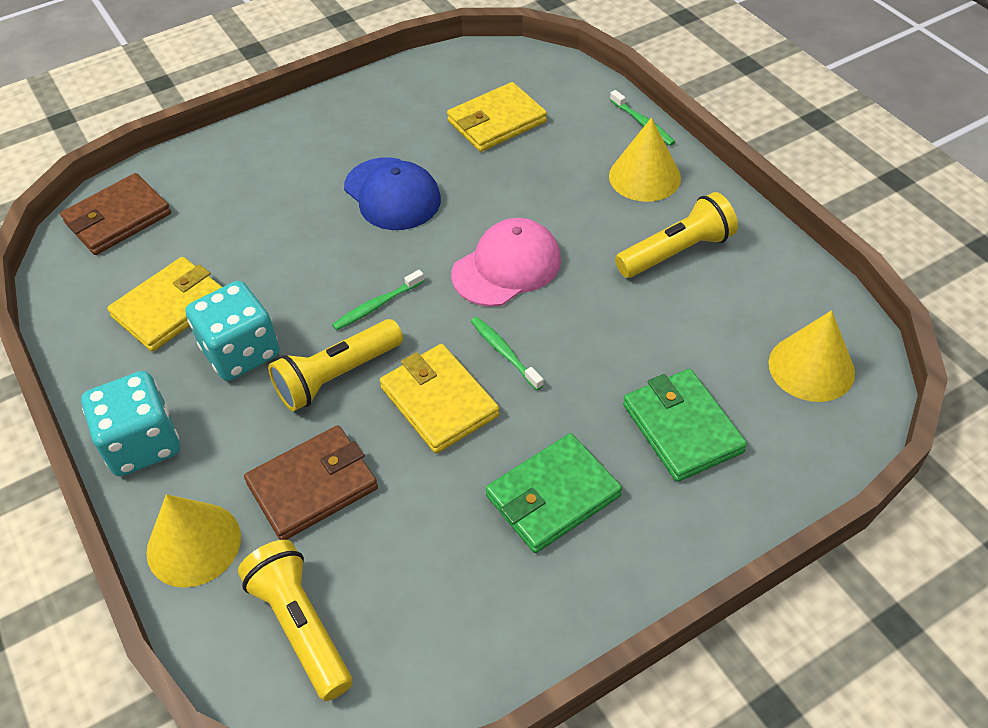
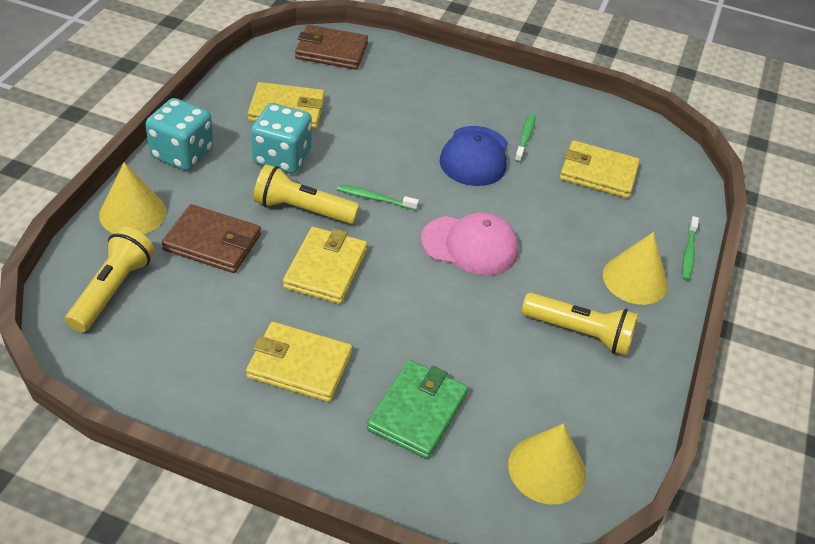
camera: 45 degrees right, 5 degrees down
green toothbrush [471,317,544,390] -> green toothbrush moved to [515,114,536,162]
green wallet [485,433,622,553] -> yellow wallet [246,322,352,402]

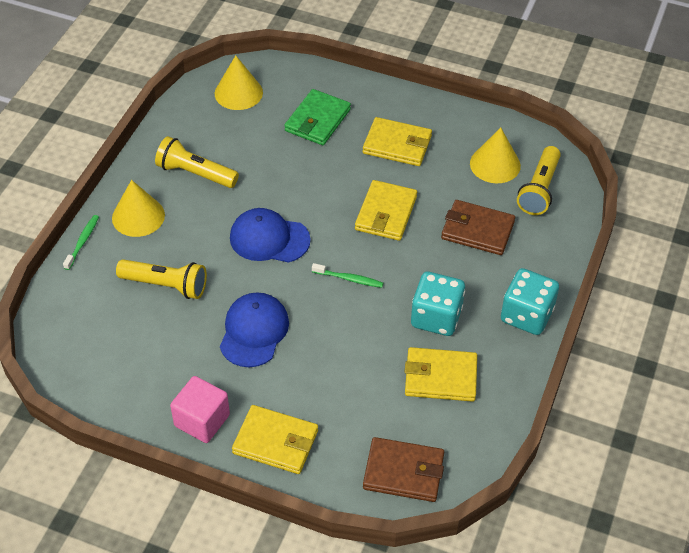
camera: 175 degrees left, 5 degrees up
yellow cone [99,162,166,234] -> yellow cone moved to [470,128,521,183]
yellow flashlight [254,164,360,224] -> yellow flashlight moved to [116,259,207,299]
pink cap [421,212,519,275] -> blue cap [230,208,311,263]
green toothbrush [515,114,536,162] -> none
yellow wallet [560,140,640,198] -> yellow wallet moved to [232,405,318,474]
none -> pink cube [170,376,230,443]

